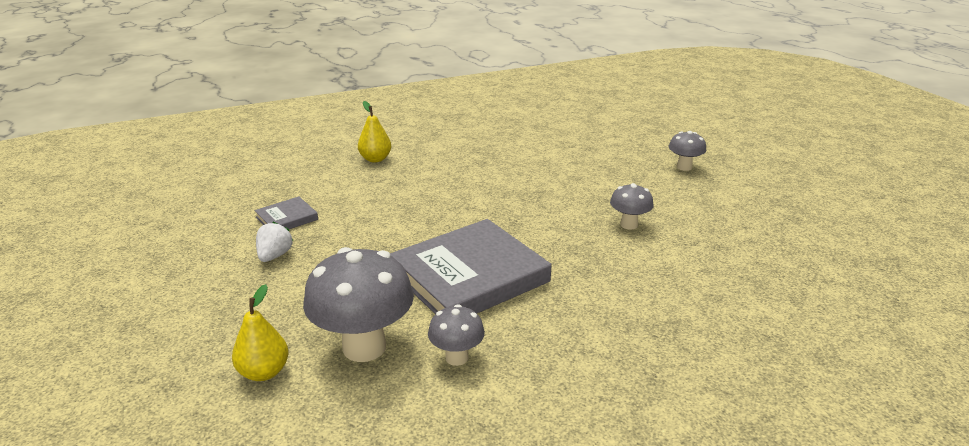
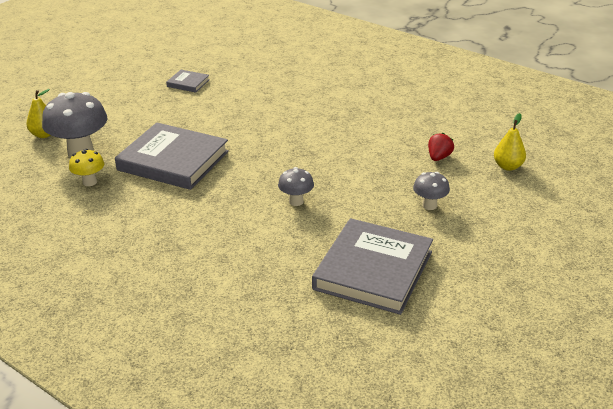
camera: 60 degrees right, 5 degrees up
white strawberry [256,222,293,262] -> none
yellow pear [358,101,391,162] -> yellow pear moved to [494,113,526,171]
grey mushroom [428,304,485,366] -> yellow mushroom [69,149,104,186]
none -> grey book [312,218,433,315]
none -> red strawberry [428,133,454,161]

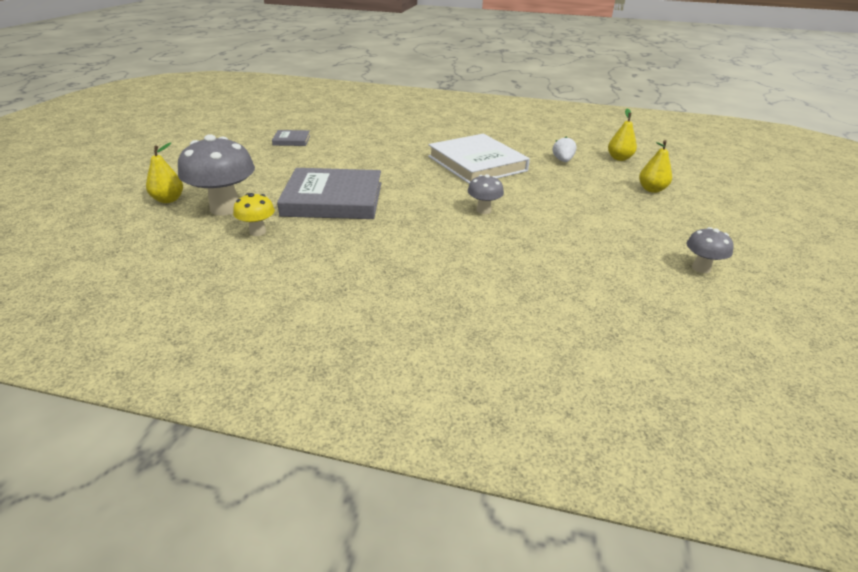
camera: 25 degrees left, 0 degrees up
grey book [312,218,433,315] -> none
grey mushroom [413,172,450,210] -> grey mushroom moved to [687,227,734,273]
red strawberry [428,133,454,161] -> white strawberry [553,137,577,162]
none -> white book [428,134,530,184]
none -> yellow pear [639,140,672,193]

